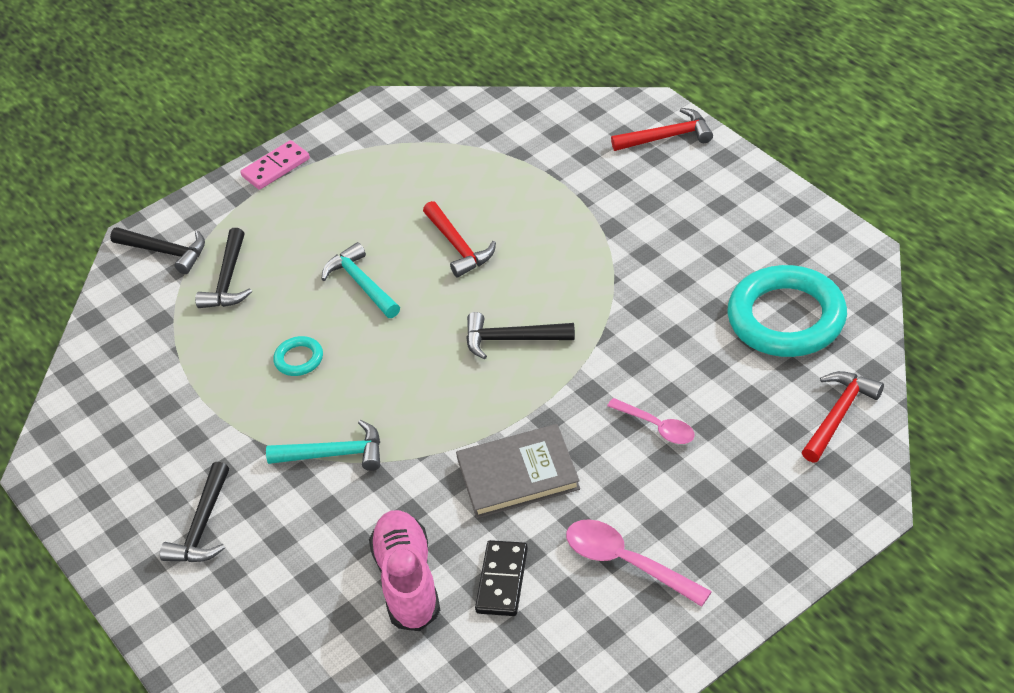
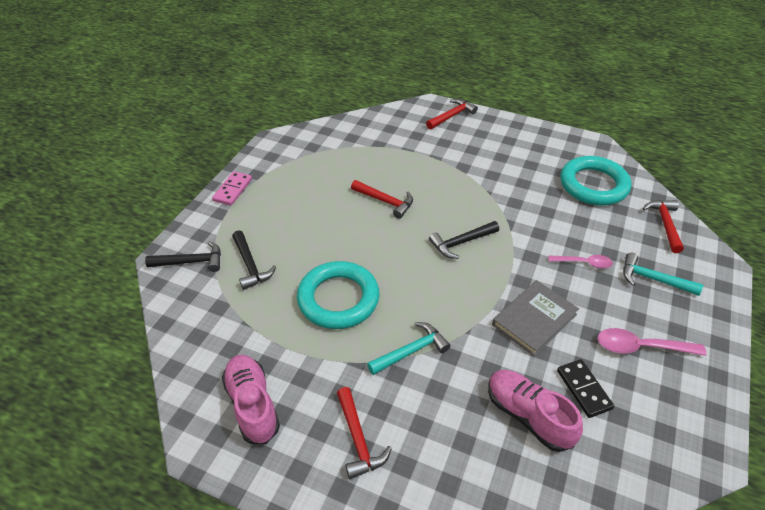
camera: 35 degrees left, 0 degrees up
black hammer [160,462,229,562] -> red hammer [337,387,392,479]
turquoise ring [273,336,323,376] -> turquoise ring [297,261,380,329], size x2.30
turquoise hammer [322,242,400,318] -> turquoise hammer moved to [623,253,703,296]
none -> pink shoe [222,355,280,444]

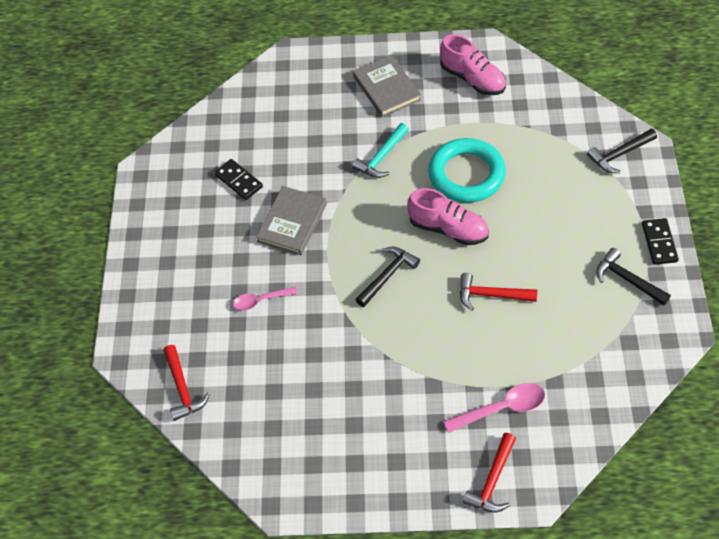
camera: 160 degrees right, 10 degrees up
pink domino [212,171,252,206] -> black domino [642,218,679,265]
black hammer [232,230,276,290] -> black hammer moved to [596,248,671,305]
red hammer [337,387,392,479] -> grey book [353,55,421,117]
pink shoe [488,370,583,452] -> pink shoe moved to [407,188,489,245]
turquoise ring [560,156,631,205] -> none
pink spoon [598,328,706,356] -> pink spoon moved to [444,383,545,433]
turquoise hammer [623,253,703,296] -> none

